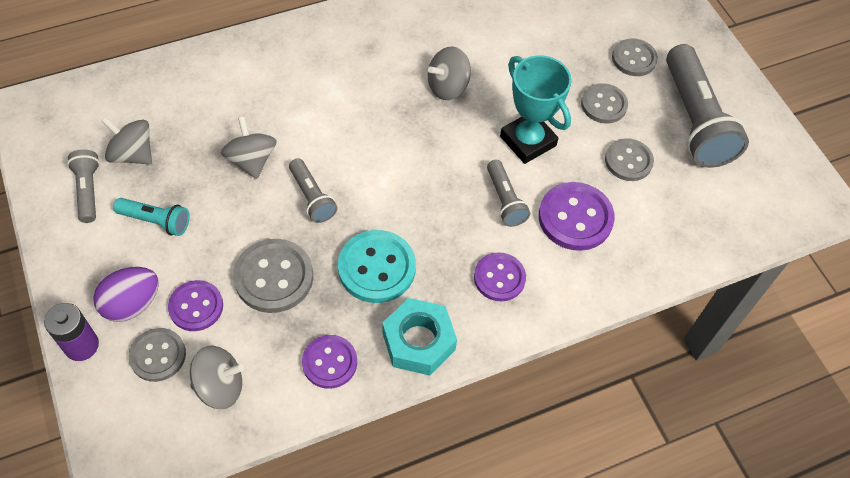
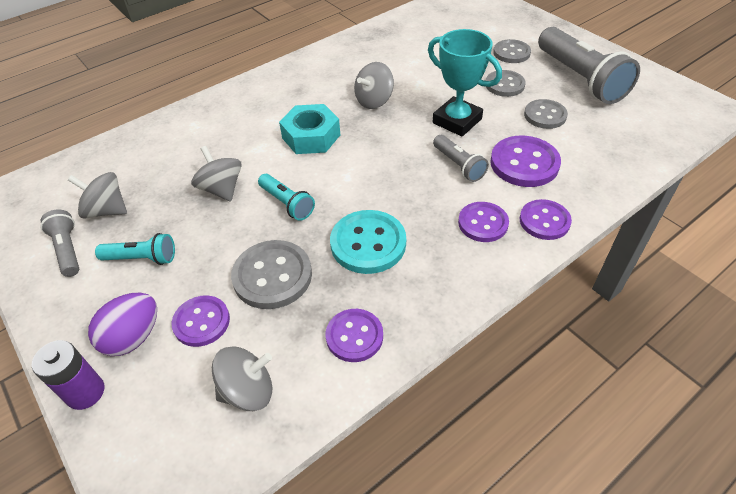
camera: 10 degrees left, 10 degrees down
grey button [128,328,186,382] -> none
grey flashlight [289,158,337,223] -> turquoise flashlight [258,174,315,221]
turquoise nut [382,298,457,376] -> turquoise nut moved to [279,104,340,154]
none -> purple button [520,199,572,240]

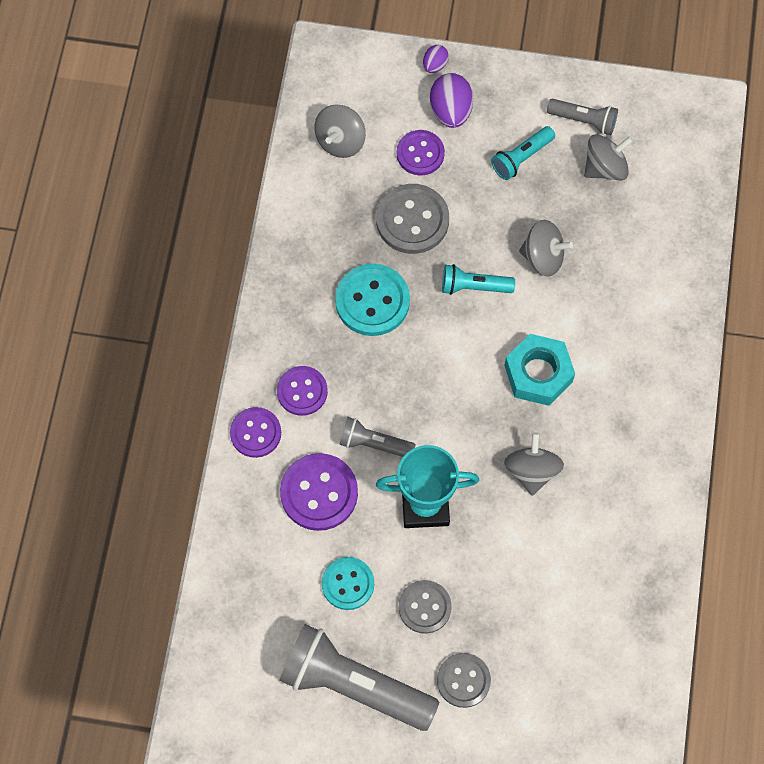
camera: 135 degrees right, 20 degrees up
purple battery [32,340,104,410] -> purple egg [423,45,449,73]
purple button [326,309,383,362] -> none
grey button [524,99,568,129] -> turquoise button [322,557,374,610]

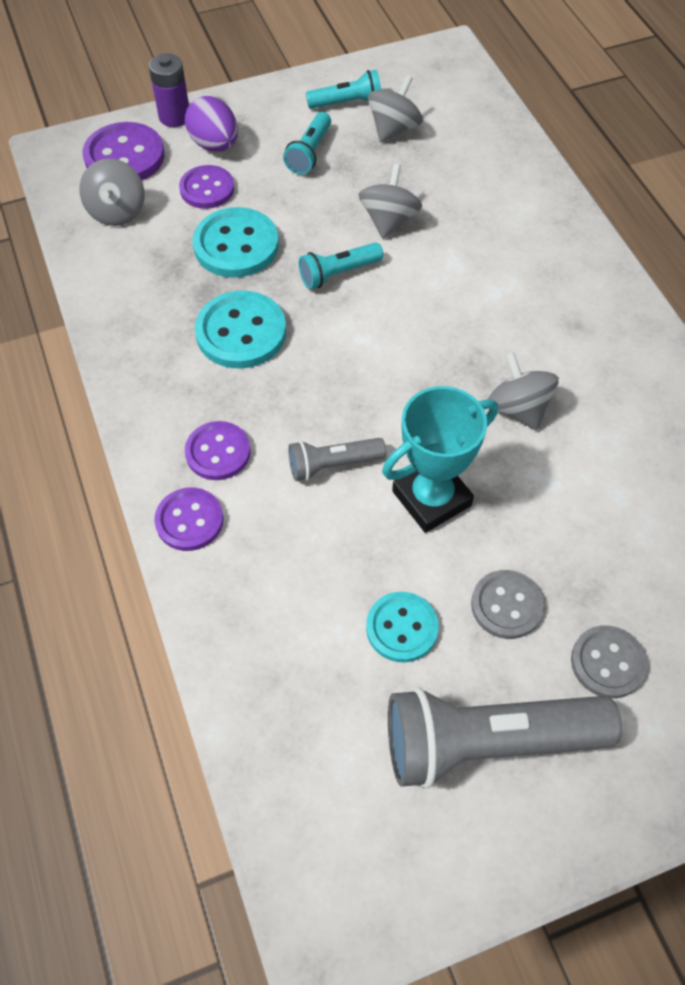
camera: 30 degrees left, 10 degrees down
purple button [280,453,358,531] -> purple button moved to [83,122,165,181]
grey button [376,184,449,254] -> turquoise button [193,207,279,278]
purple egg [423,45,449,73] -> purple battery [149,54,189,127]
turquoise nut [504,334,575,406] -> none
grey spinning top [519,220,573,277] -> grey spinning top turned 60 degrees counterclockwise [359,164,422,239]
grey flashlight [547,99,618,135] -> turquoise flashlight [306,70,381,109]

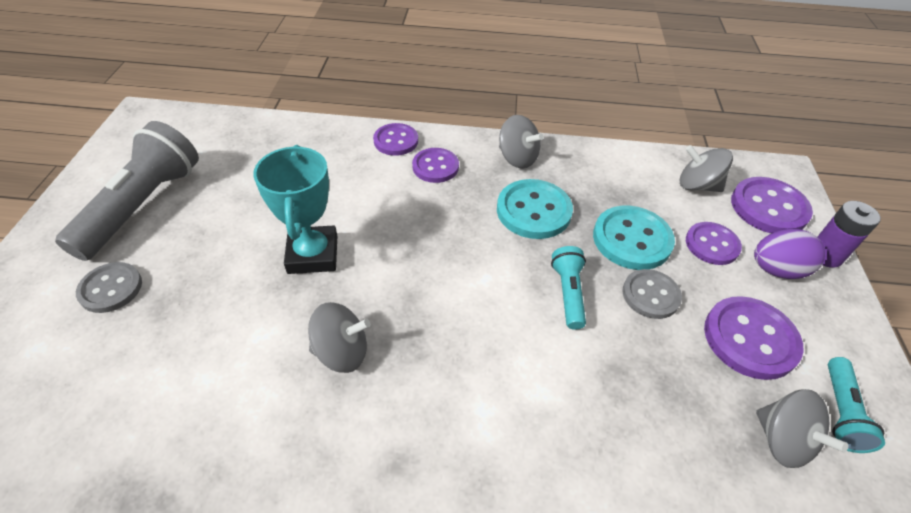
camera: 115 degrees right, 10 degrees down
turquoise flashlight [283,112,331,174] -> purple button [704,296,804,380]
grey flashlight [288,438,386,481] -> none
grey spinning top [359,164,422,239] -> grey spinning top moved to [499,115,544,169]
turquoise button [366,592,439,662] -> none
grey button [471,570,544,639] -> grey button moved to [623,269,682,319]

